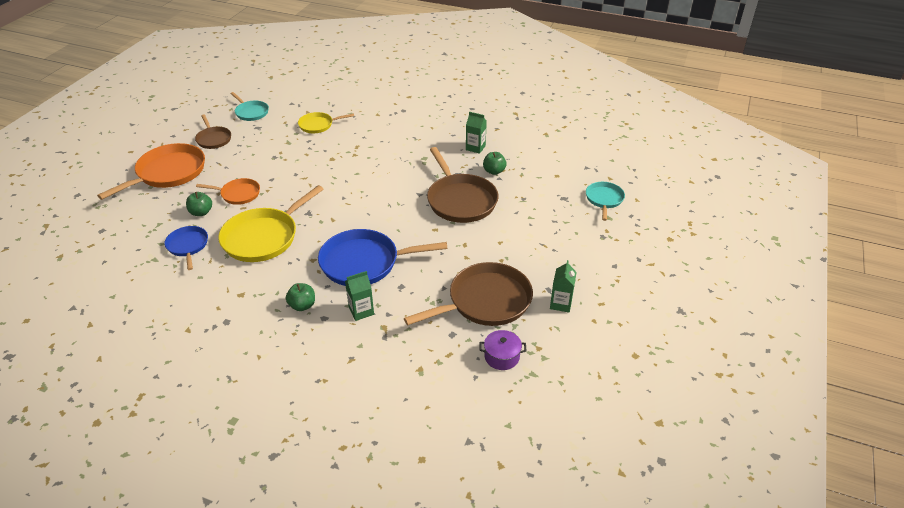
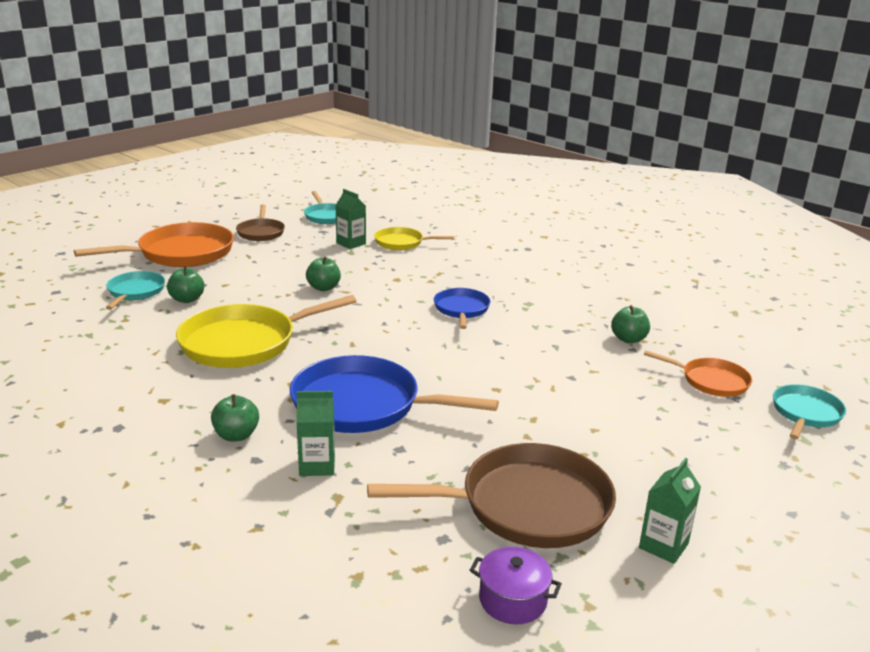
camera: 20 degrees right, 15 degrees down
blue pan [164,226,208,270] -> blue pan moved to [434,288,490,329]
orange pan [196,178,260,205] -> orange pan moved to [644,350,752,397]
brown pan [427,147,499,223] -> none
green carton [466,112,487,154] -> green carton moved to [335,189,366,249]
none -> turquoise pan [106,271,165,310]
none -> green apple [306,256,341,291]

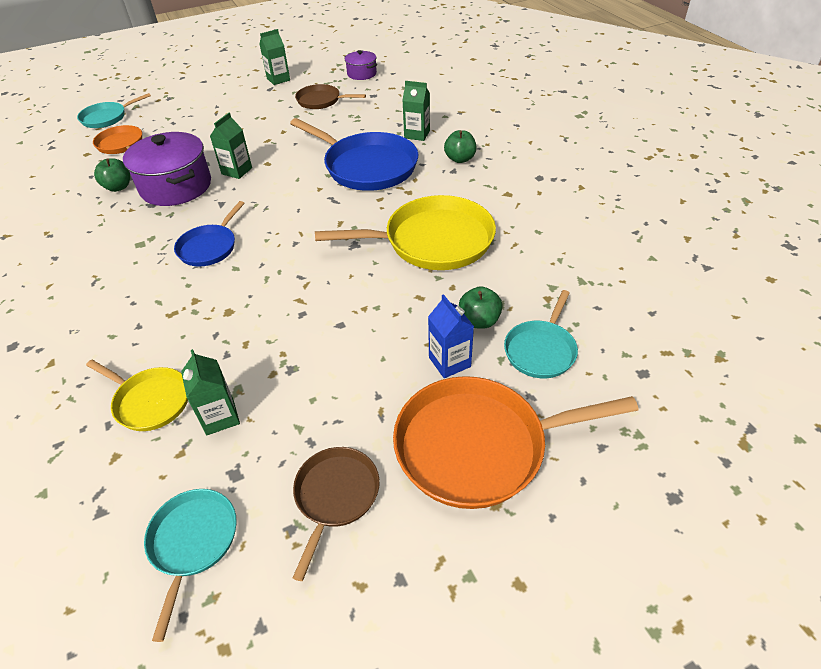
camera: 155 degrees left, 20 degrees up
green apple [306,256,341,291] -> none
brown pan [367,443,616,548] -> brown pan [295,84,366,109], size x0.55
none -> purple pot [123,132,211,206]
none -> green carton [210,113,252,179]
none -> blue carton [428,294,474,378]

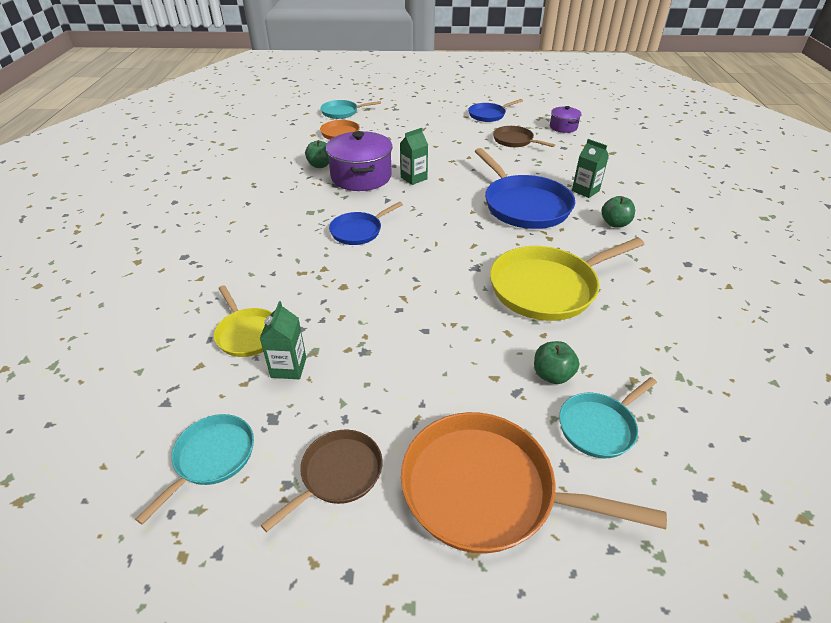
camera: 25 degrees right, 5 degrees down
green carton [259,29,290,85] -> blue pan [468,99,523,122]
yellow pan [315,195,496,270] -> yellow pan turned 135 degrees clockwise [490,237,644,321]
blue carton [428,294,474,378] -> none

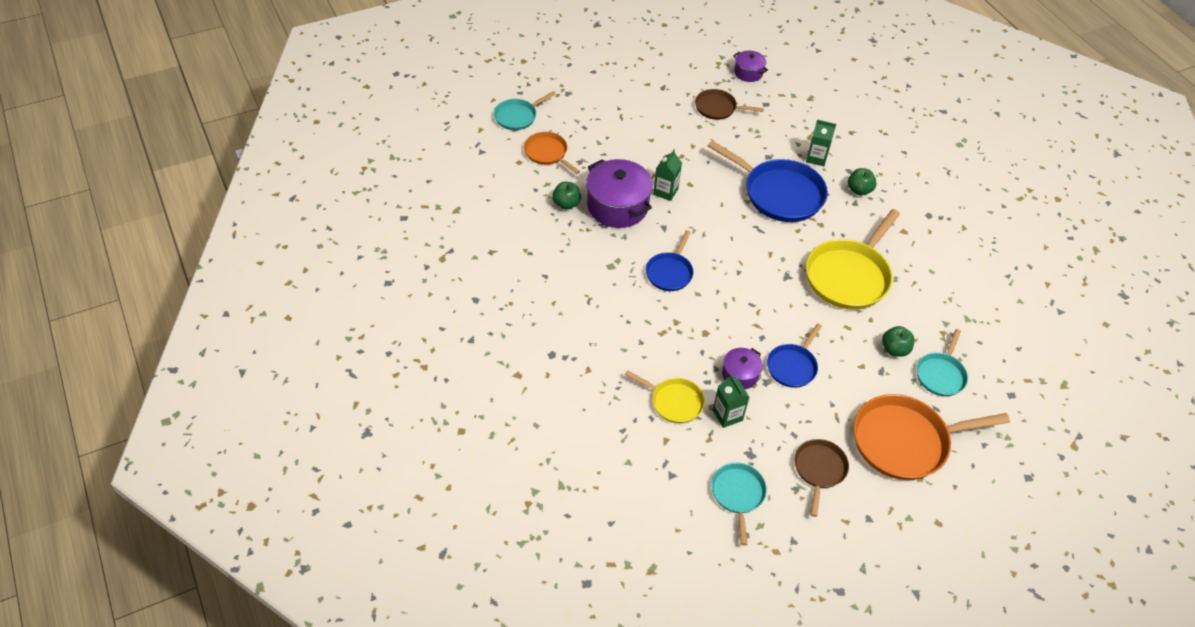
camera: 30 degrees left, 10 degrees up
blue pan [468,99,523,122] -> blue pan moved to [767,323,822,388]
none -> purple pot [722,348,763,389]

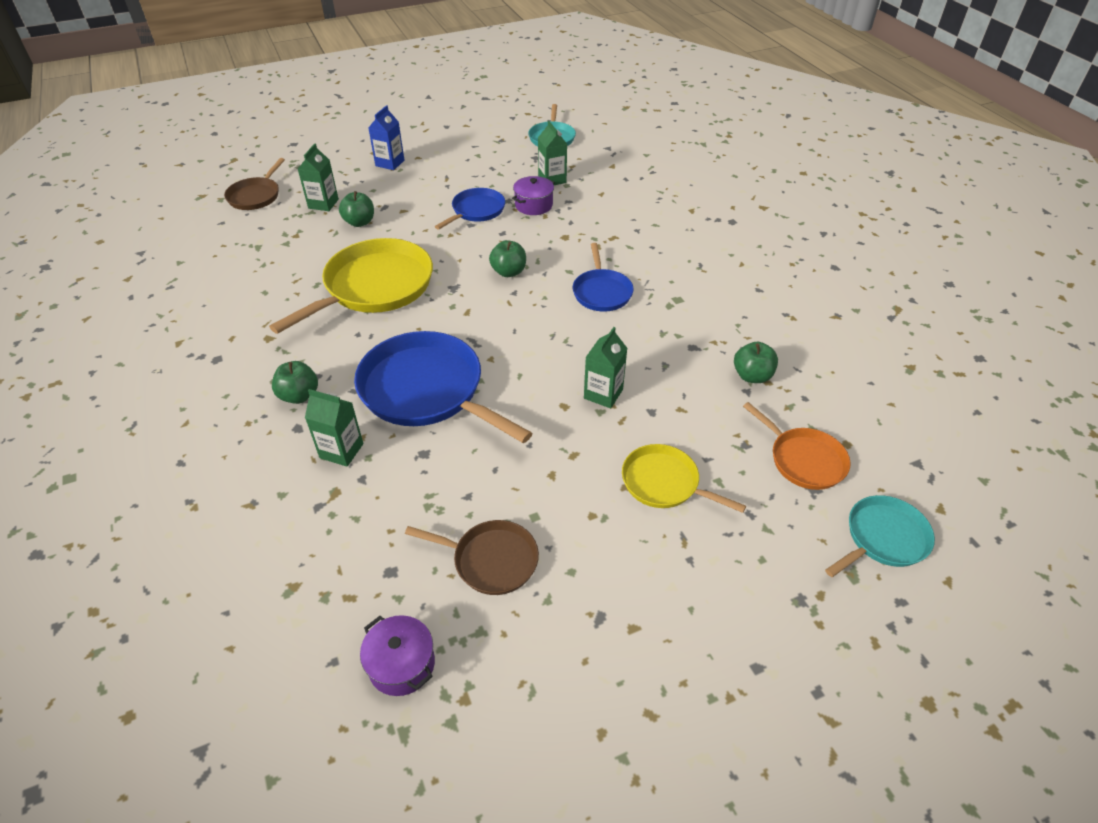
camera: 175 degrees left, 5 degrees down
purple pot [586,159,653,228] -> none
yellow pan [625,370,705,424] -> yellow pan moved to [622,444,746,513]
blue pan [646,230,694,291] -> blue pan turned 150 degrees clockwise [573,243,634,311]
brown pan [795,439,849,517] -> brown pan moved to [224,158,285,210]
orange pan [854,394,1010,480] -> blue carton [368,105,404,170]
turquoise pan [917,329,968,396] -> green carton [298,143,339,211]
none -> green apple [489,240,526,277]

